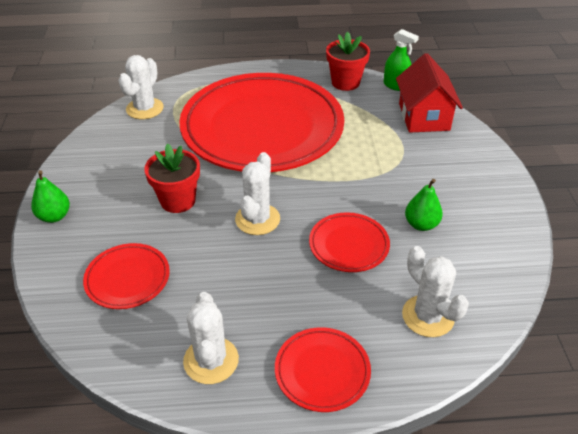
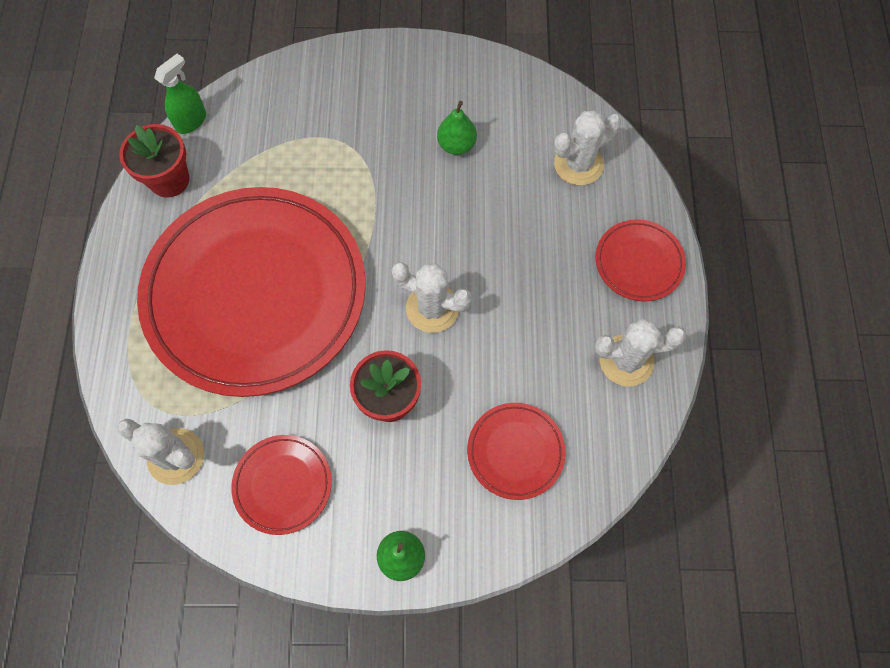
camera: 85 degrees left, 25 degrees up
red plate [309,212,390,272] -> red plate moved to [231,435,332,535]
red house [396,53,463,133] -> none

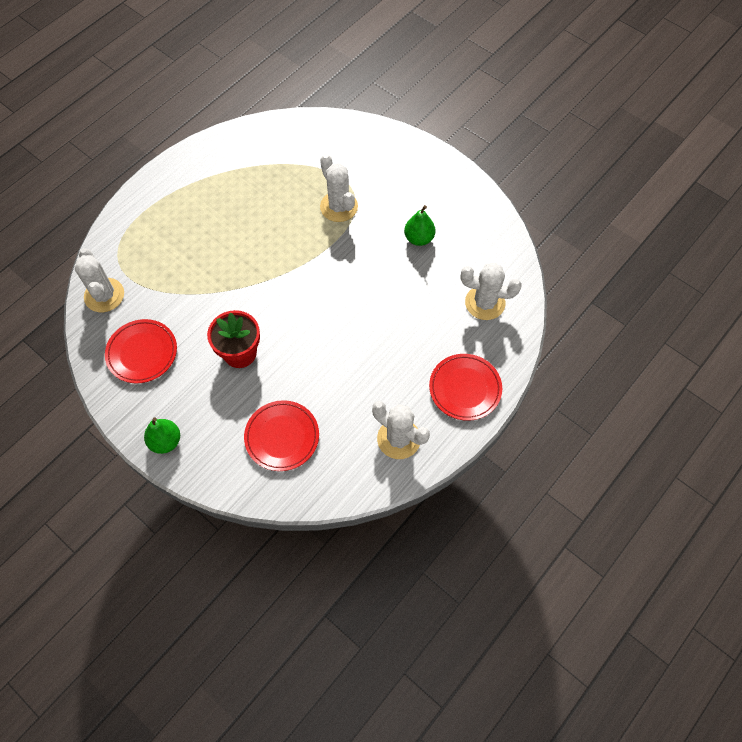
camera: 40 degrees right, 5 degrees down
red flower pot [119,124,189,198] -> none
red plate [137,187,366,397] -> none
green spray bottle [154,54,206,134] -> none
white cactus [392,262,472,333] -> white cactus moved to [320,154,358,222]

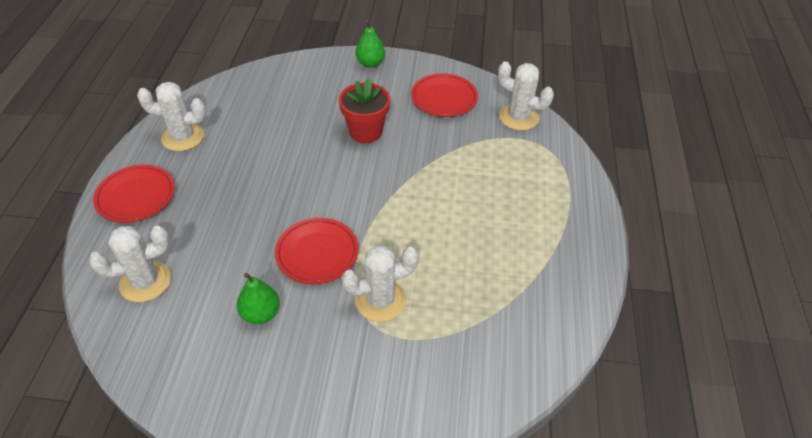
camera: 145 degrees right, 15 degrees down
red plate [244,400,319,471] -> red plate moved to [275,218,359,284]
white cactus [320,154,358,222] -> white cactus turned 45 degrees counterclockwise [341,245,419,322]

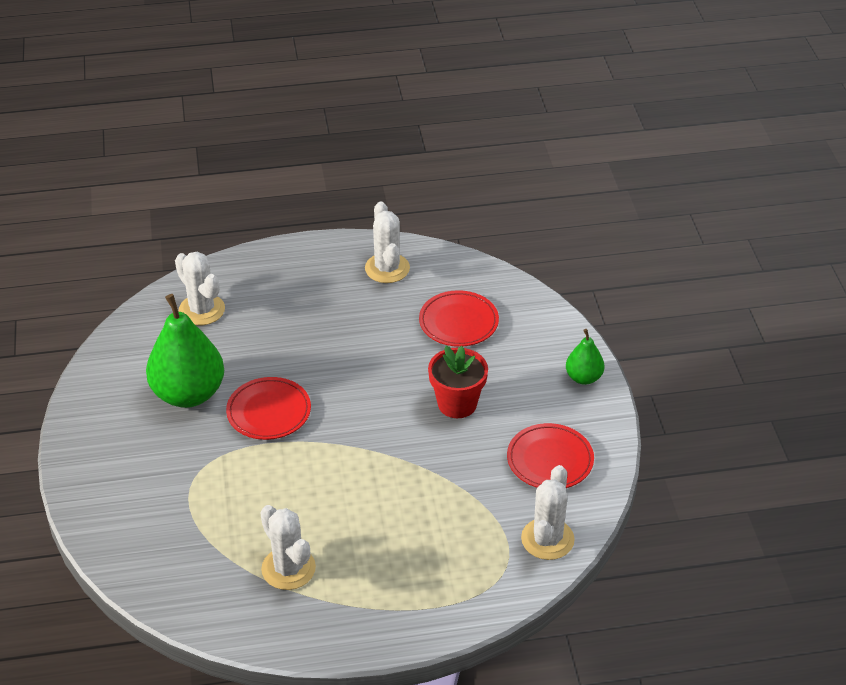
camera: 75 degrees right, 5 degrees down
red plate [93,165,175,223] -> red plate moved to [419,290,499,347]
green pear [237,273,280,324] -> green pear [146,294,224,408], size x1.97
white cactus [341,245,419,322] -> white cactus moved to [260,505,316,590]

